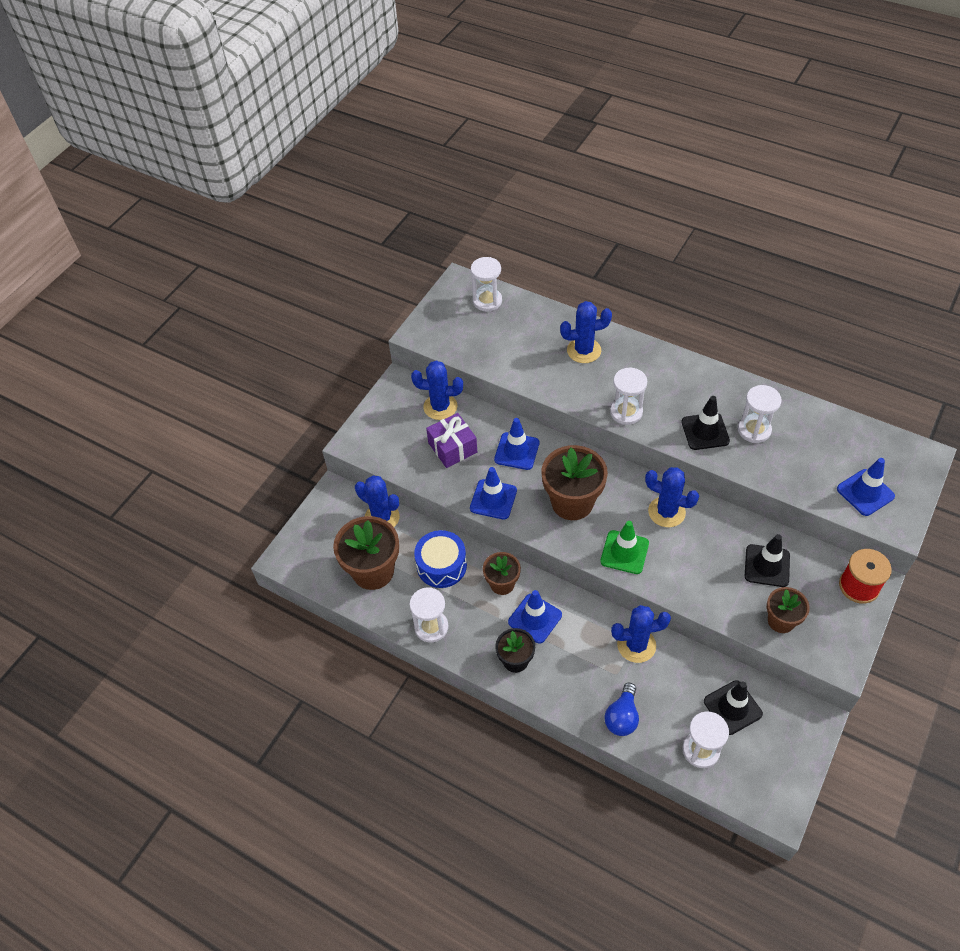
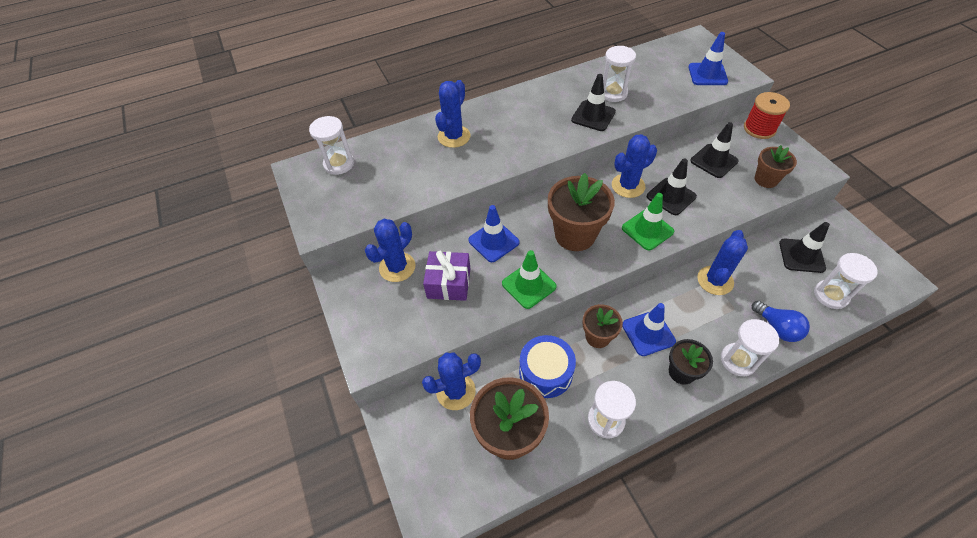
camera: 55 degrees left, 0 degrees up
blue traffic cone [470,467,517,520] -> green traffic cone [502,250,557,309]
white hourglass [610,368,647,425] -> white hourglass moved to [721,319,779,376]
none -> black traffic cone [647,159,697,215]

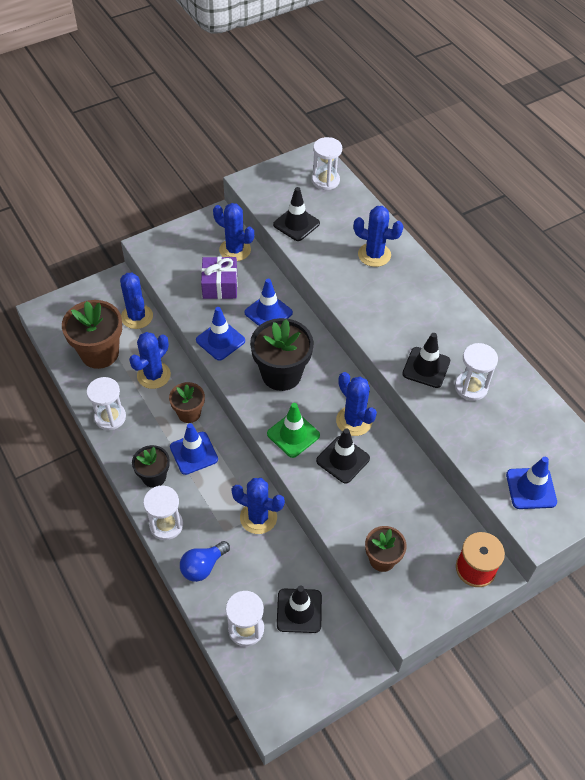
camera: 80 degrees right, 0 degrees up
green traffic cone [502,250,557,309] -> blue traffic cone [196,307,245,361]
blue drum [519,335,576,398] -> blue cactus [129,332,171,389]
brown flower pot [548,173,615,251] -> black flower pot [250,318,314,391]
black traffic cone [690,122,739,178] -> black traffic cone moved to [273,187,320,241]

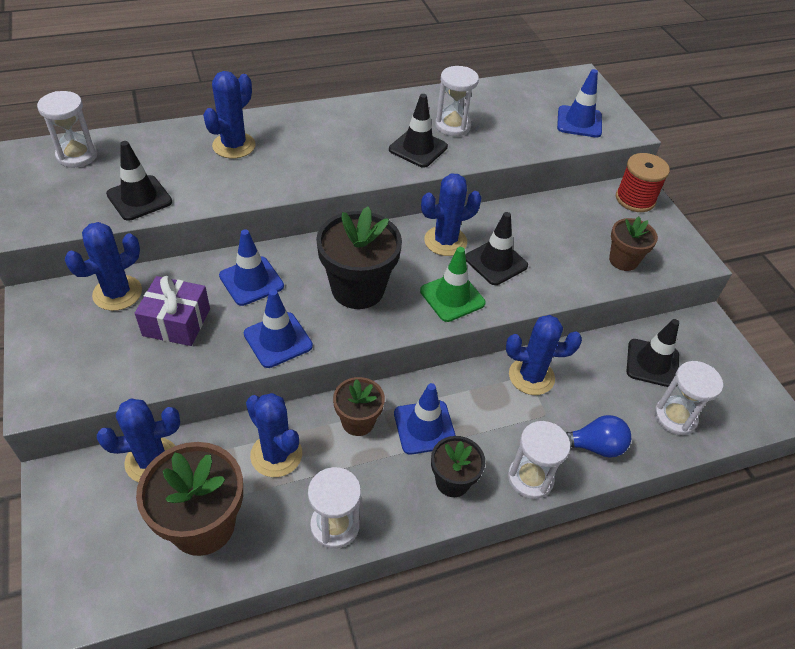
camera: 80 degrees left, 5 degrees down
blue light bulb [180,541,230,582] -> blue light bulb turned 60 degrees counterclockwise [566,415,631,458]
blue cactus [231,478,285,534] -> blue cactus turned 60 degrees clockwise [506,315,582,395]

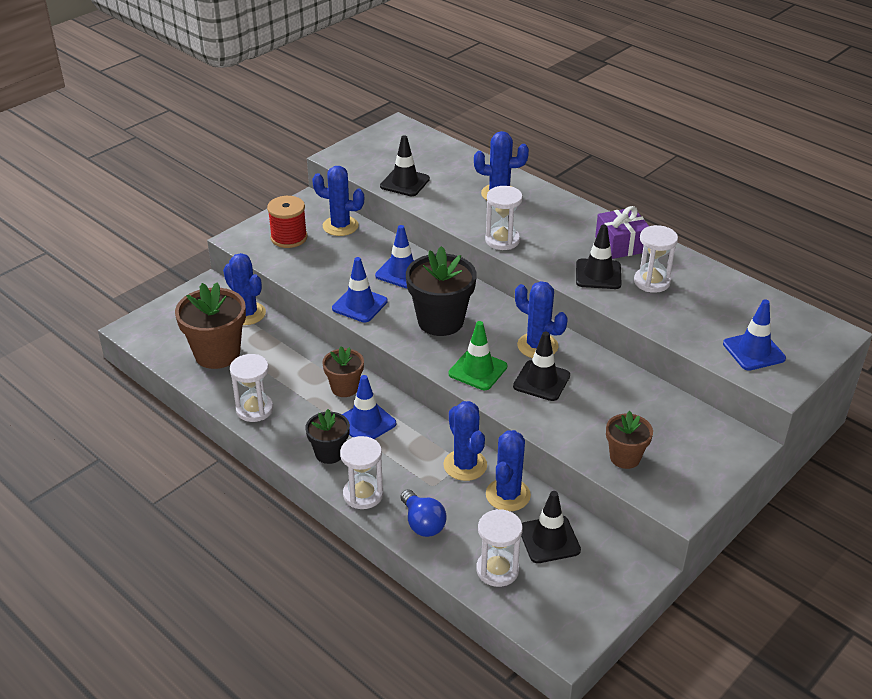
camera: 65 degrees right, 10 degrees down
white hourglass [37,91,98,168] -> white hourglass moved to [485,186,523,250]
purple gift [135,276,210,346] -> purple gift moved to [595,206,649,259]
blue cactus [246,393,302,477] -> blue cactus moved to [486,430,531,511]
red spool [616,153,670,212] -> red spool moved to [267,196,307,248]

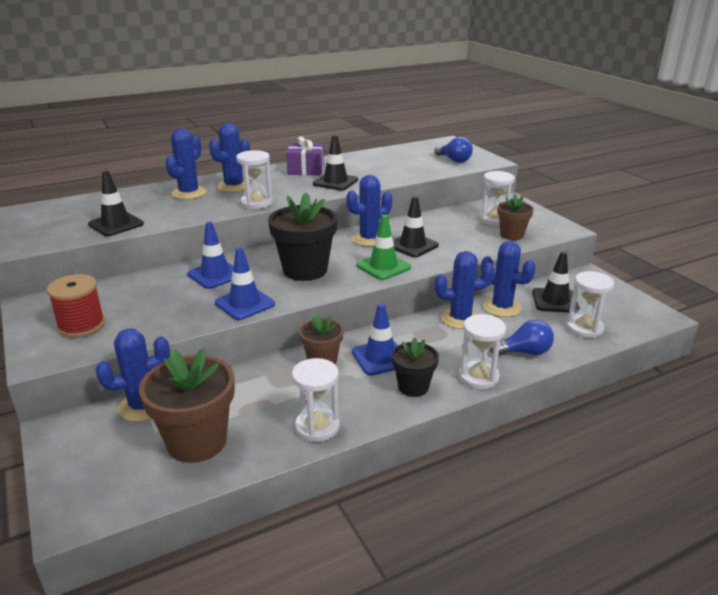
camera: 70 degrees left, 10 degrees down
blue cactus [312,166,364,236] -> blue cactus moved to [209,123,250,192]
white hourglass [634,225,678,293] -> white hourglass moved to [480,171,515,226]
blue traffic cone [723,300,786,371] -> blue light bulb [435,137,473,163]

